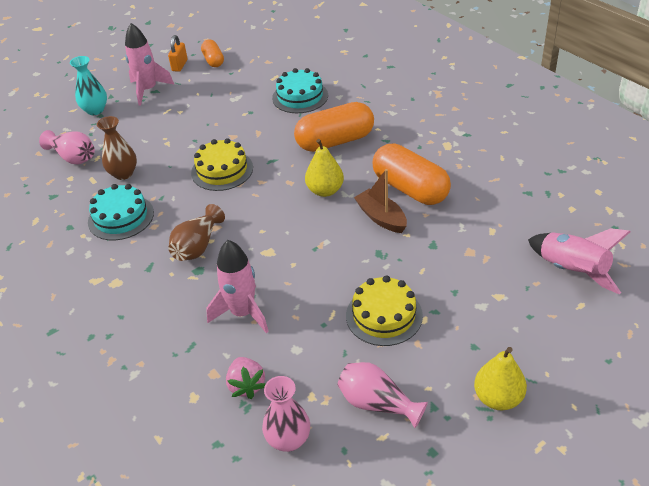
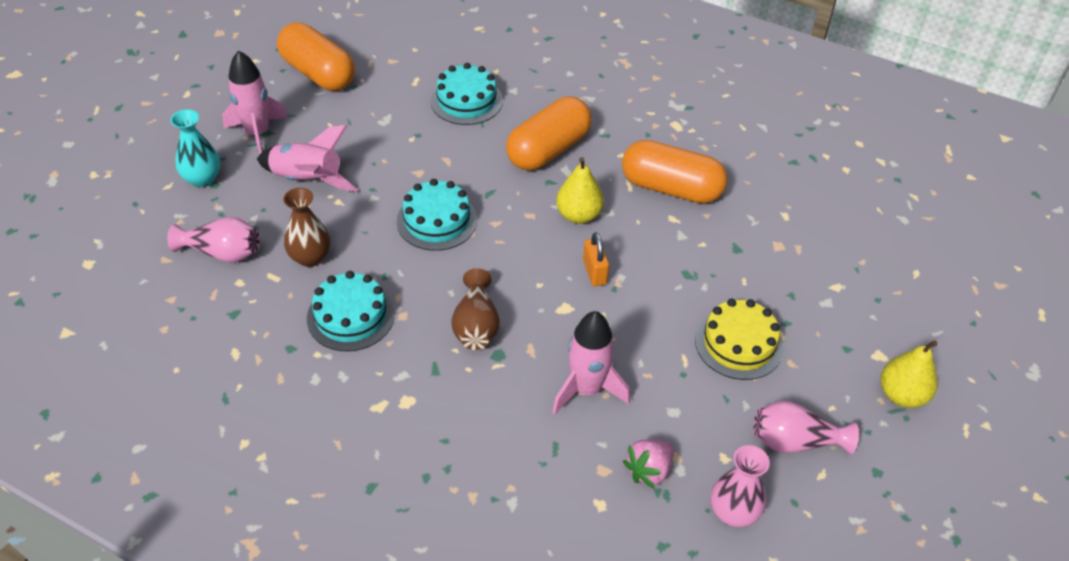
camera: 30 degrees left, 5 degrees up
orange padlock [168,35,188,72] -> orange padlock moved to [583,232,609,286]
yellow cake [191,138,253,191] -> turquoise cake [397,179,477,251]
orange capsule [201,39,224,67] -> orange capsule [277,23,355,91], size x1.84
pink strawberry [226,357,265,399] -> pink strawberry turned 90 degrees clockwise [623,439,674,489]
brown boat [354,169,407,233] -> none
pink rocket [528,228,631,294] -> pink rocket moved to [257,125,357,192]

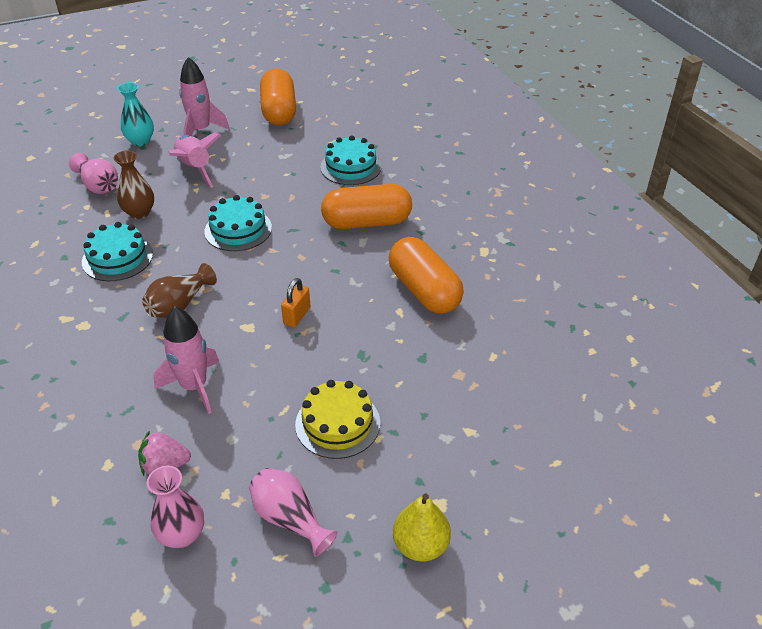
camera: 40 degrees right, 5 degrees down
yellow pear [556,157,604,224] -> none

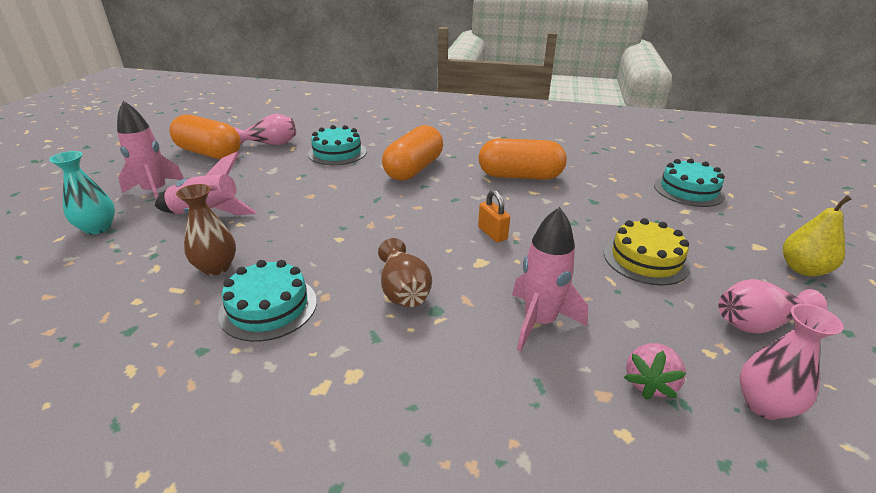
camera: 55 degrees left, 10 degrees down
pink vase [69,153,118,194] -> pink vase moved to [233,114,296,145]
turquoise cake [205,195,272,251] -> turquoise cake moved to [654,158,725,207]

